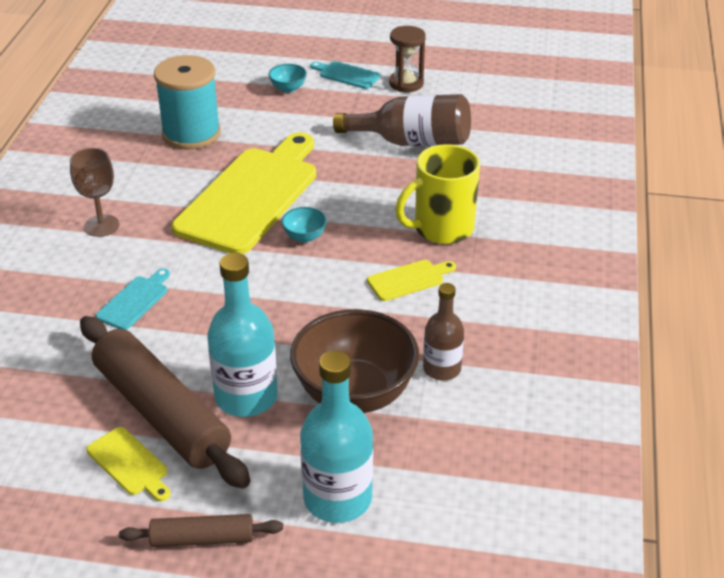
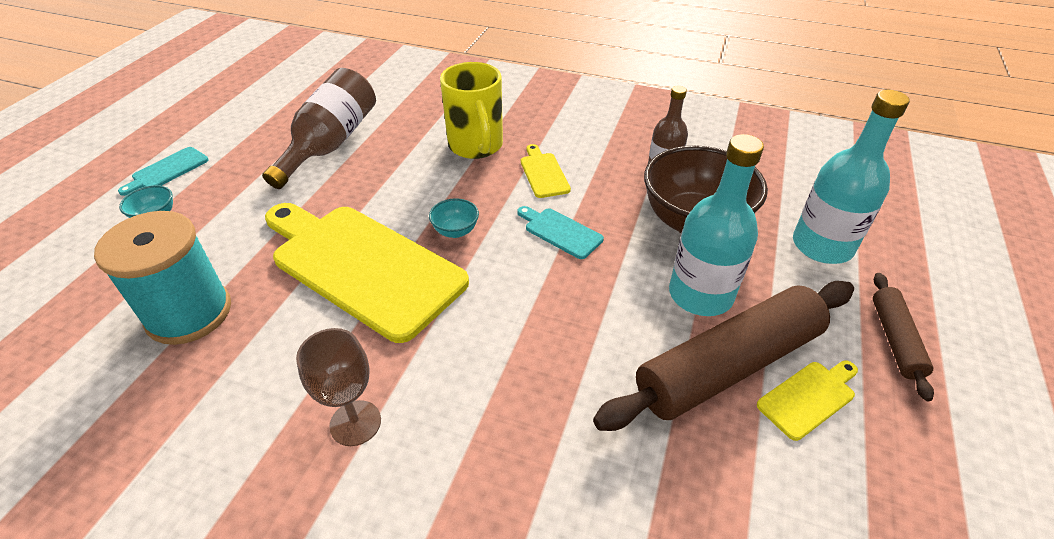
camera: 80 degrees left, 5 degrees up
turquoise cutting board [96,268,170,330] -> turquoise cutting board moved to [517,206,604,259]
brown hourglass [389,26,426,92] -> none

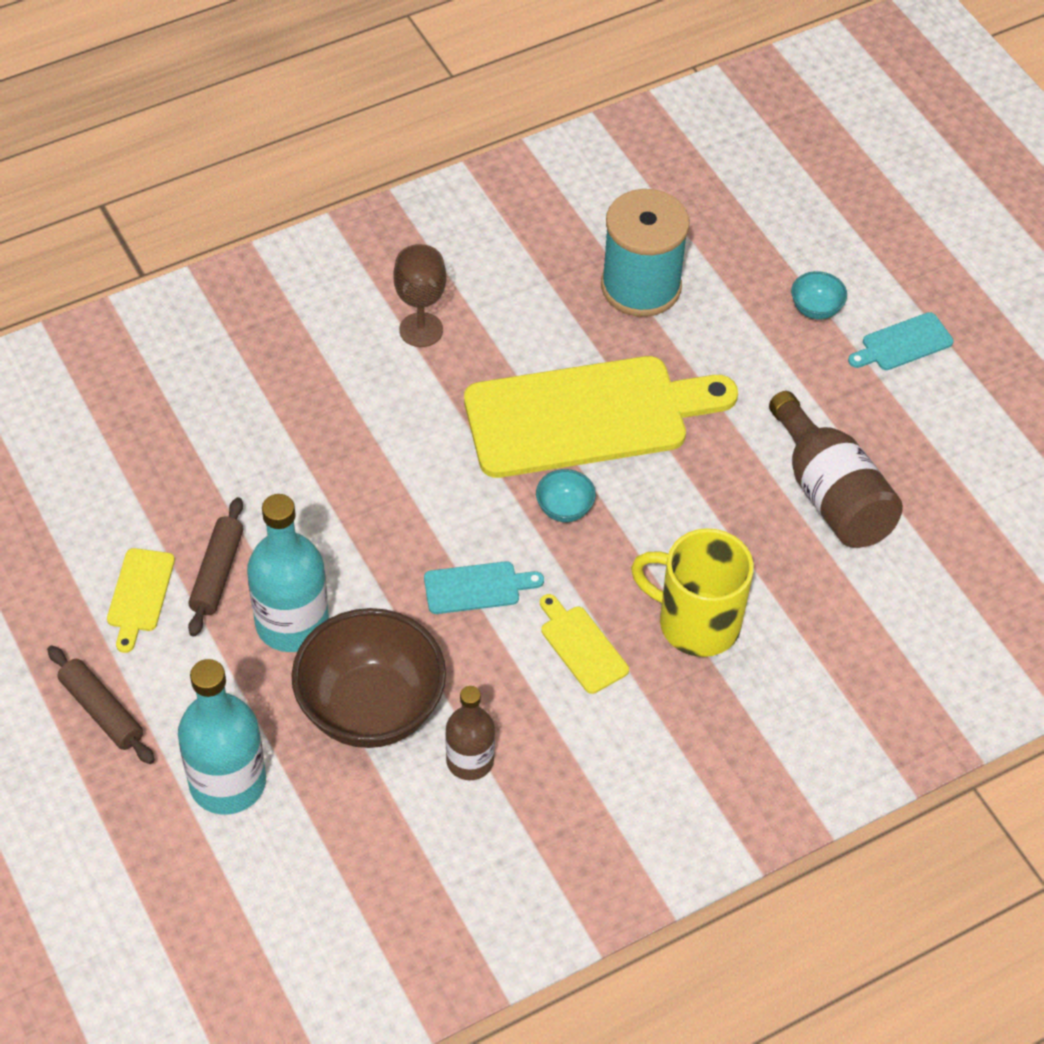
camera: 130 degrees right, 10 degrees up
turquoise cutting board [118,147,209,196] -> turquoise cutting board turned 105 degrees counterclockwise [848,312,954,370]
yellow cutting board [521,144,571,198] -> yellow cutting board turned 150 degrees counterclockwise [540,594,629,694]
brown rolling pin [593,281,854,431] -> brown rolling pin [188,497,243,636], size x0.50

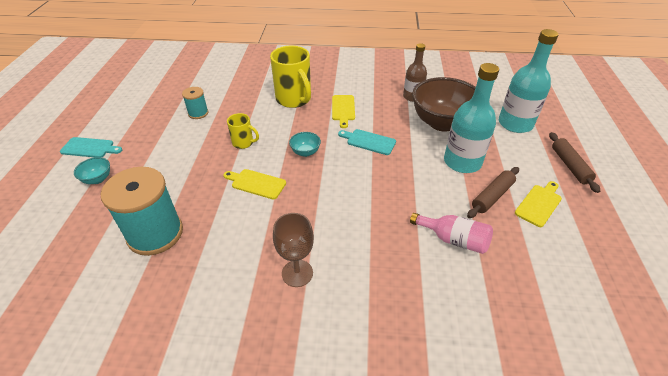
camera: 145 degrees left, 10 degrees down
yellow cutting board [464,356,738,478] -> yellow cutting board [223,169,286,199], size x0.41
brown bottle [769,391,903,548] -> turquoise spool [182,87,209,119]
none -> yellow mug [227,113,259,149]
none -> pink bottle [410,213,493,254]

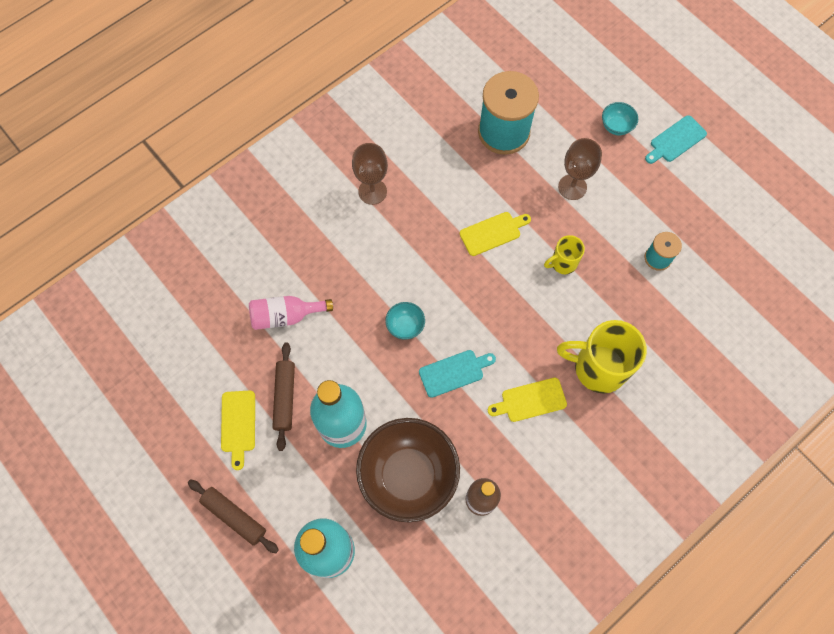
camera: 135 degrees right, 25 degrees up
turquoise bowl [289,132,321,157] -> turquoise bowl moved to [385,302,425,340]
yellow cutting board [332,95,355,128] -> yellow cutting board turned 60 degrees counterclockwise [488,378,567,422]
none -> brown goblet [558,138,602,200]

